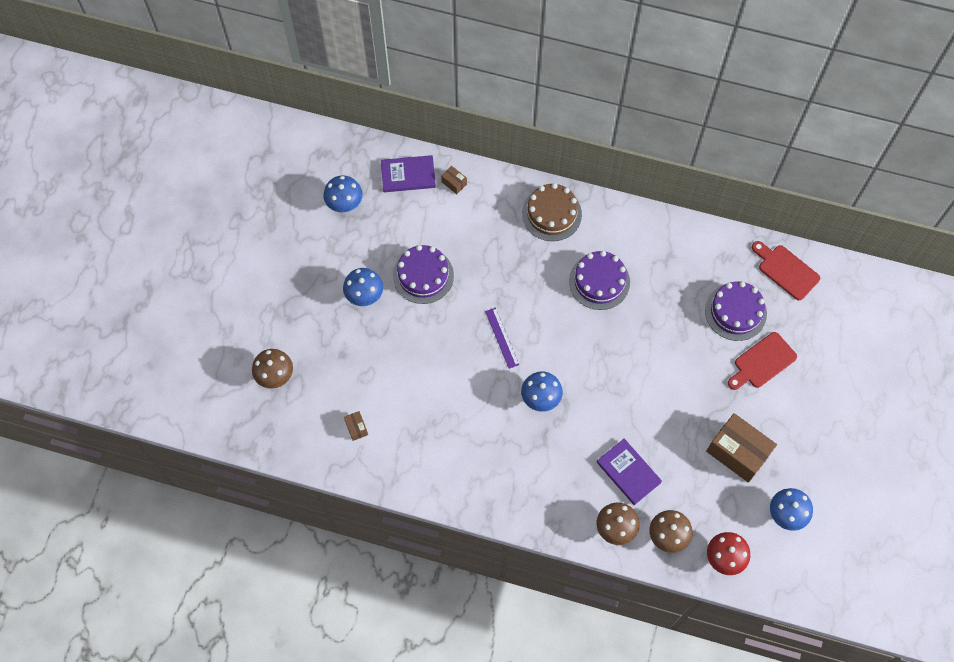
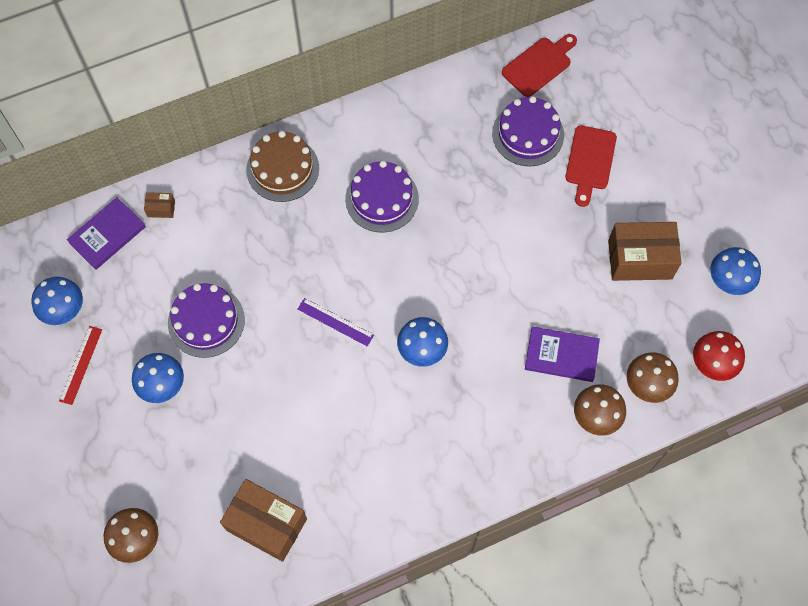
camera: 40 degrees left, 0 degrees up
brown box [344,411,368,441] -> brown box [220,479,307,562], size x2.30
red cutting board [752,241,820,300] -> red cutting board turned 135 degrees clockwise [502,34,577,97]
none -> red ruler [59,326,102,405]

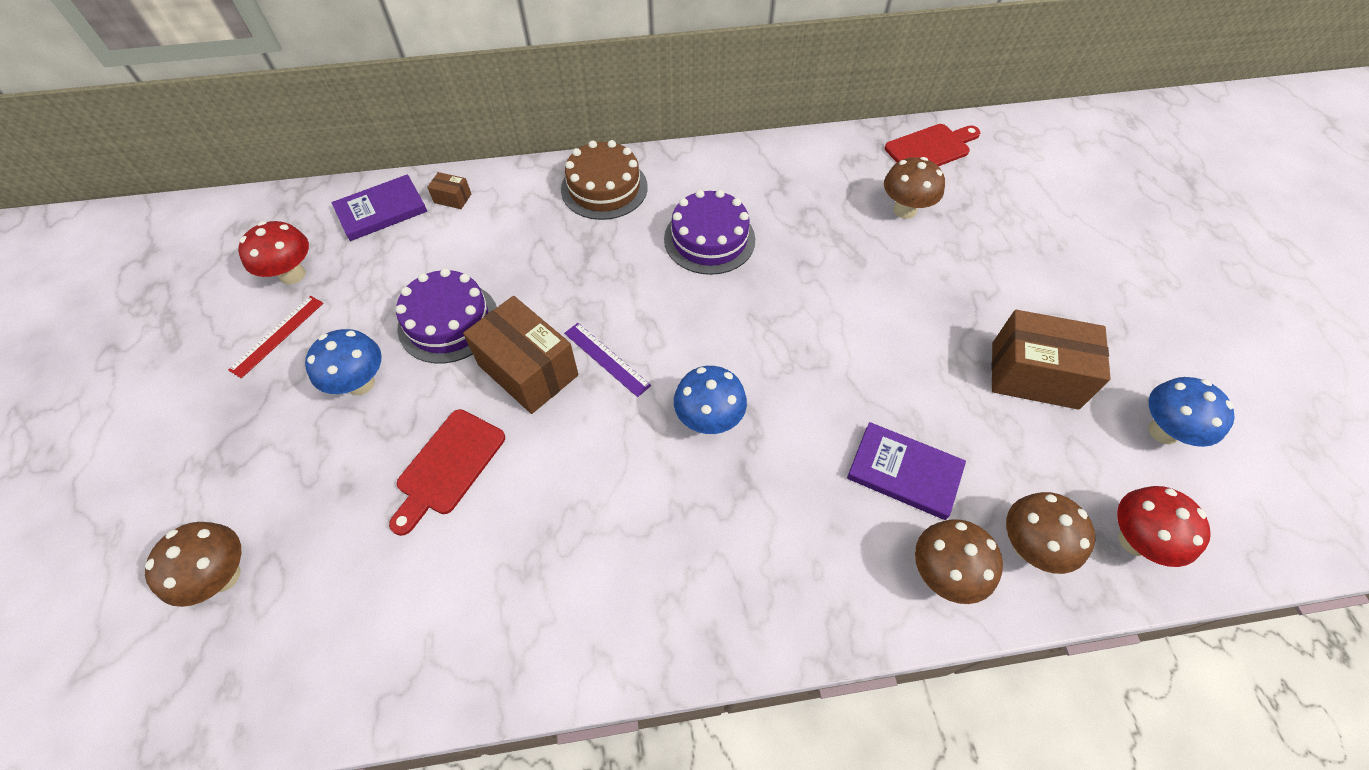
camera: 15 degrees right, 10 degrees down
blue mushroom [31,277,83,325] -> red mushroom [238,221,309,285]
brown box [220,479,307,562] -> brown box moved to [463,296,578,414]
purple cake [492,96,564,166] -> brown mushroom [884,157,945,219]
red cutting board [565,125,617,207] -> red cutting board moved to [389,409,505,536]

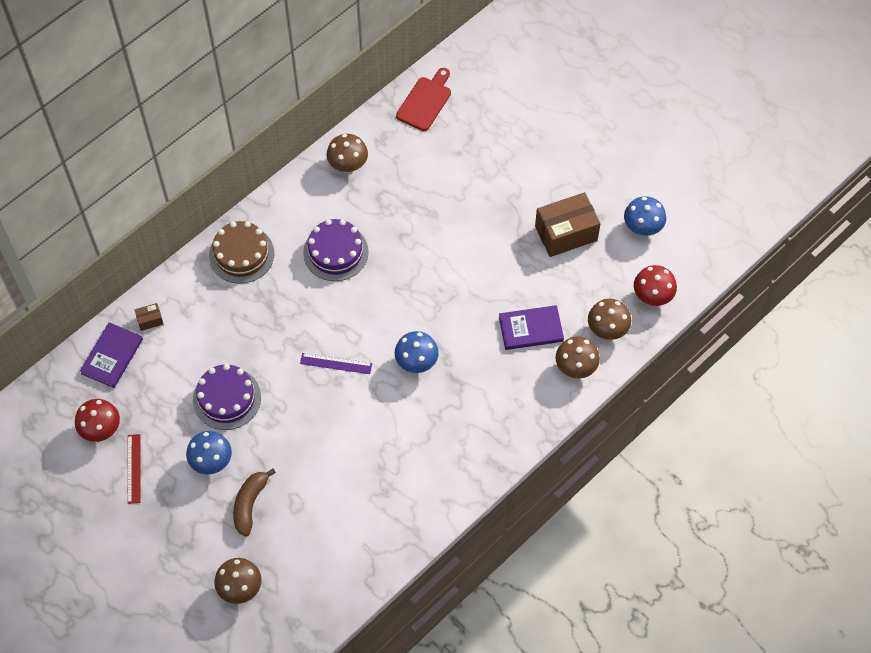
camera: 35 degrees left, 5 degrees up
red cutting board [389,409,505,536] -> none
brown box [463,296,578,414] -> none
brown mushroom [884,157,945,219] -> brown mushroom moved to [327,134,368,173]
none -> brown banana [233,468,276,537]

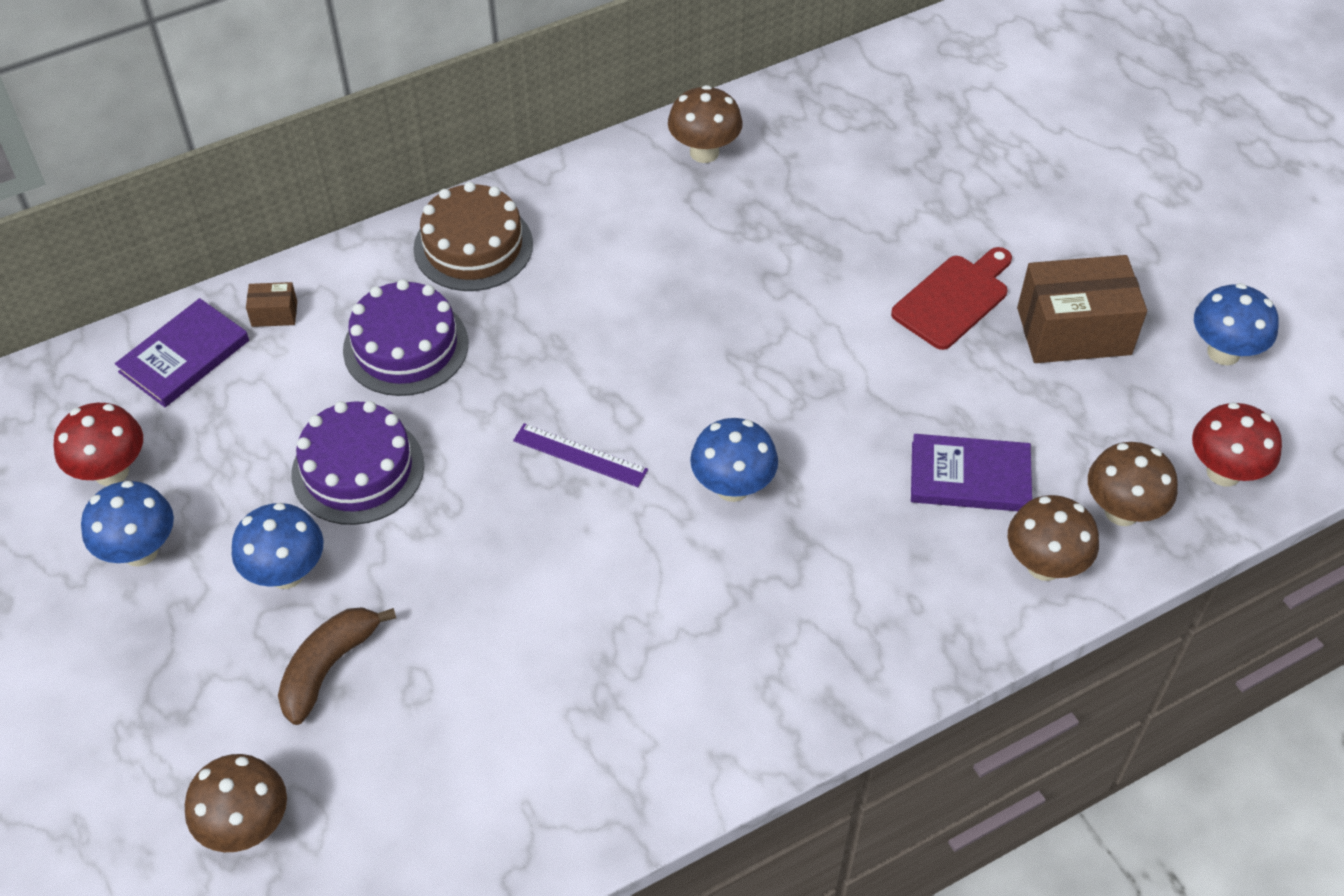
camera: 15 degrees right, 10 degrees down
red ruler [128,434,141,504] -> blue mushroom [81,481,174,567]
purple cake [303,219,369,281] -> purple cake moved to [343,279,468,396]
red cutting board [396,68,451,131] -> red cutting board moved to [891,247,1012,350]

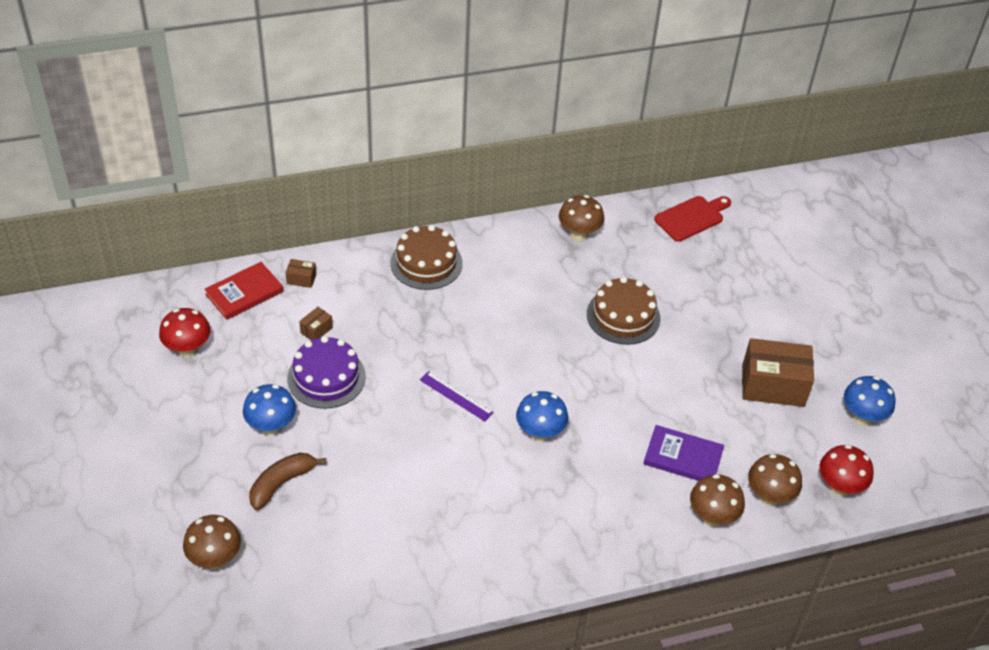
camera: 10 degrees right, 5 degrees down
blue mushroom [81,481,174,567] -> none
purple book [115,298,249,407] -> red book [204,262,283,320]
purple cake [343,279,468,396] -> none
red cutting board [891,247,1012,350] -> red cutting board moved to [654,196,731,242]
none -> brown box [299,307,333,340]
none -> brown cake [587,277,660,345]

